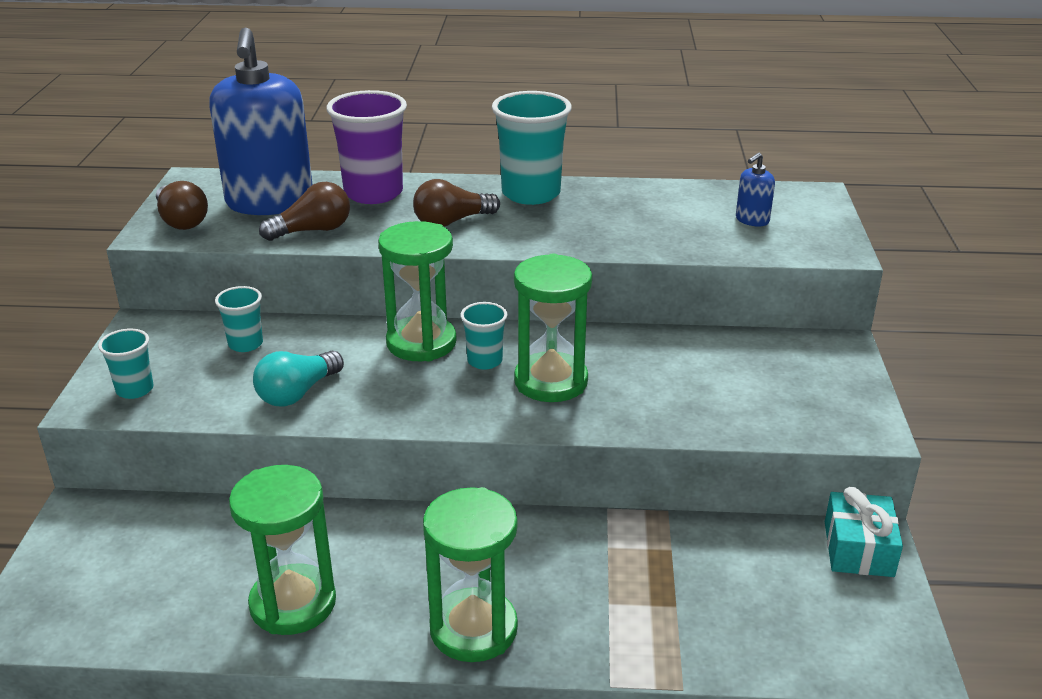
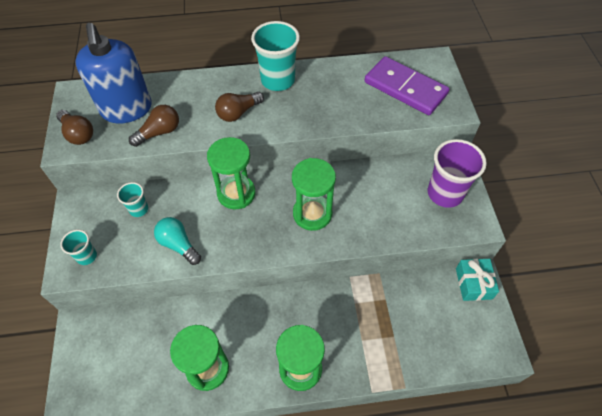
camera: 10 degrees left, 25 degrees up
turquoise light bulb [253,351,344,407] -> turquoise light bulb turned 105 degrees clockwise [154,217,201,265]
purple cup [326,90,407,204] -> purple cup moved to [428,139,487,208]
turquoise cup [460,302,507,370] -> none
blue soap dispenser [736,153,775,227] -> purple domino [365,56,449,115]

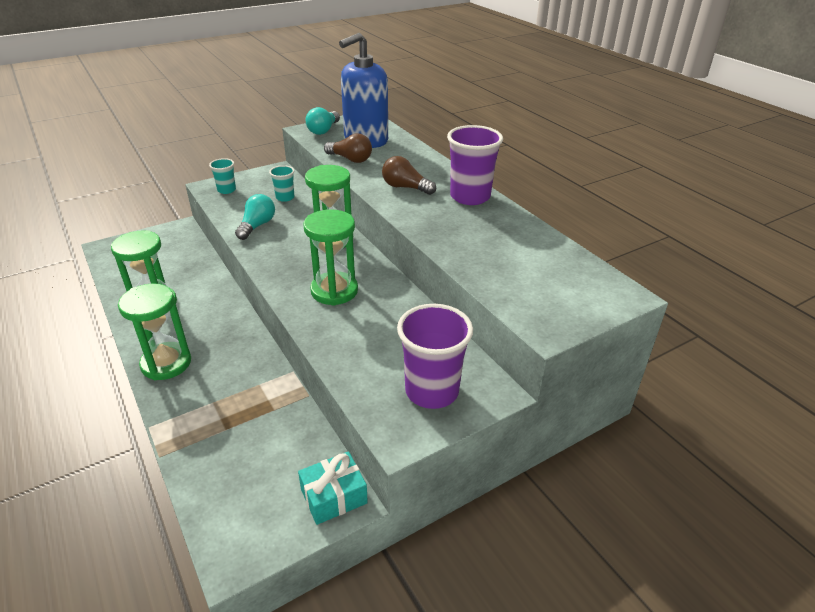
camera: 65 degrees right, 20 degrees down
brown light bulb [56,110,93,145] -> turquoise light bulb [306,107,340,135]
turquoise cup [251,21,300,91] -> purple cup [447,125,503,205]
purple domino [365,56,449,115] -> none

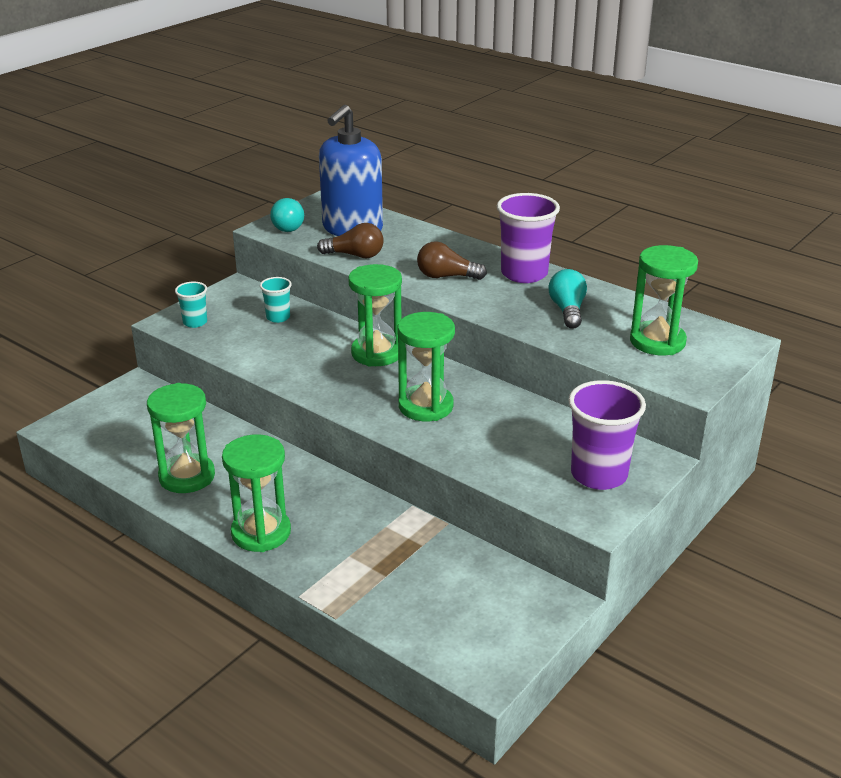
camera: 20 degrees left, 5 degrees down
turquoise light bulb [235,194,275,240] -> turquoise light bulb moved to [548,269,587,329]
turquoise gift [298,451,368,525] -> none
none -> green hourglass [630,245,698,355]

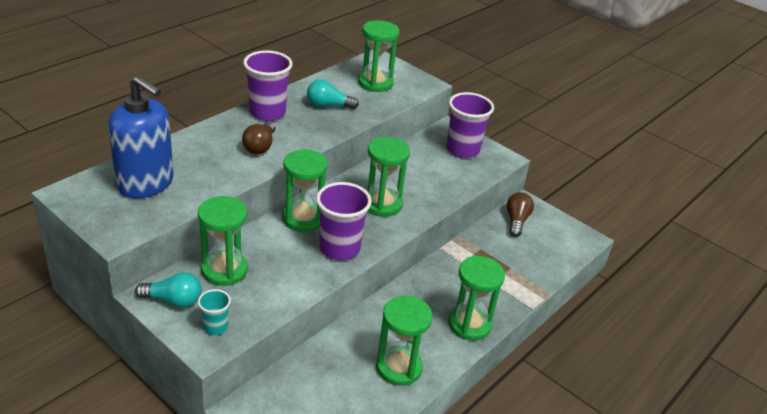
camera: 90 degrees left, 5 degrees up
turquoise cup [260,277,292,323] -> green hourglass [198,196,248,286]
turquoise light bulb [270,198,304,232] -> turquoise light bulb moved to [135,272,201,308]
brown light bulb [317,223,384,258] -> brown light bulb moved to [507,192,534,237]
none -> purple cup [316,182,372,261]

